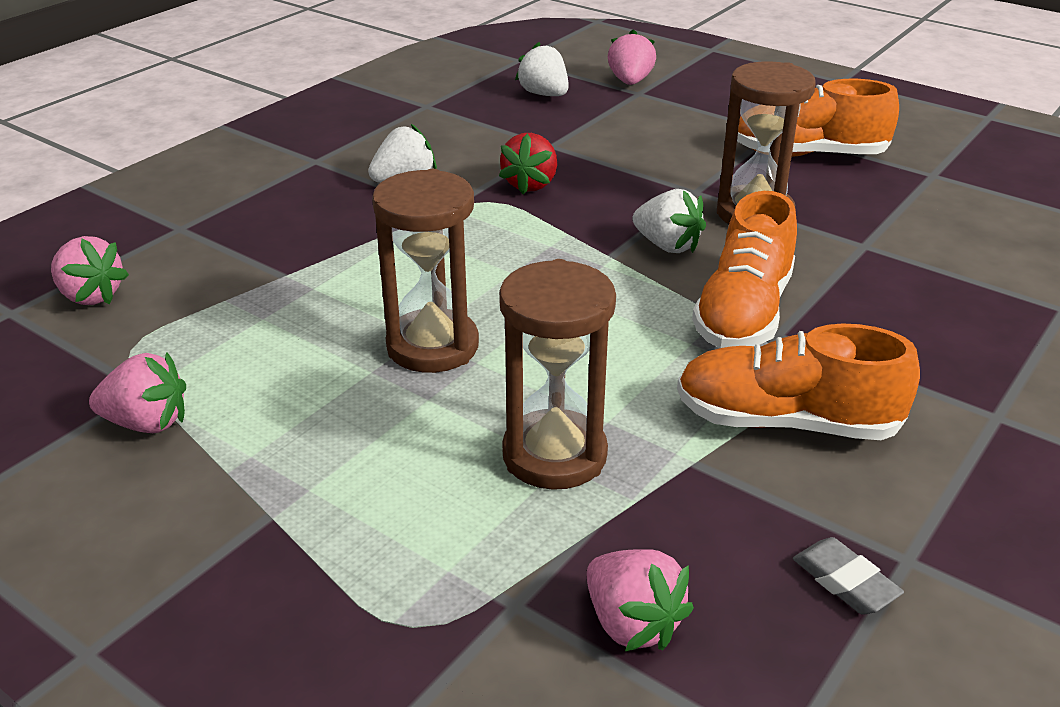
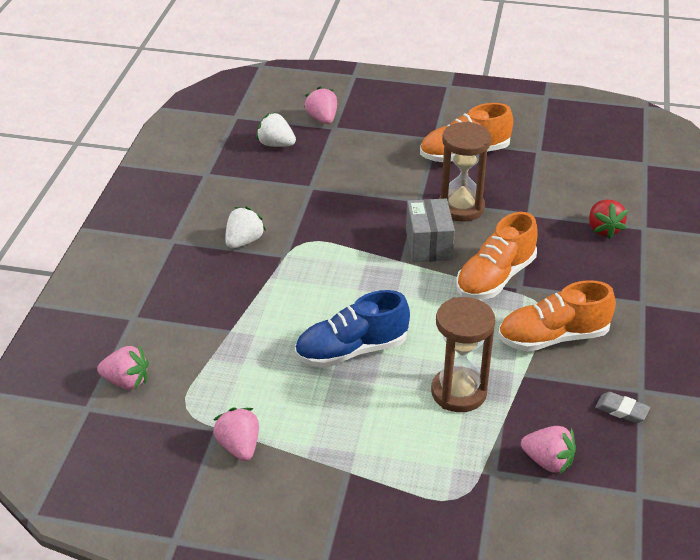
camera: 25 degrees left, 5 degrees up
pink strawberry [89,353,186,433] -> pink strawberry turned 90 degrees counterclockwise [213,407,259,461]
brown hourglass [372,169,479,373] -> blue shoe [295,290,410,368]
red strawberry [499,133,557,194] -> red strawberry moved to [589,200,628,239]
white strawberry [632,189,706,253] -> grey box [406,199,455,262]
orange shoe [692,191,797,348] -> orange shoe turned 45 degrees clockwise [456,212,537,300]

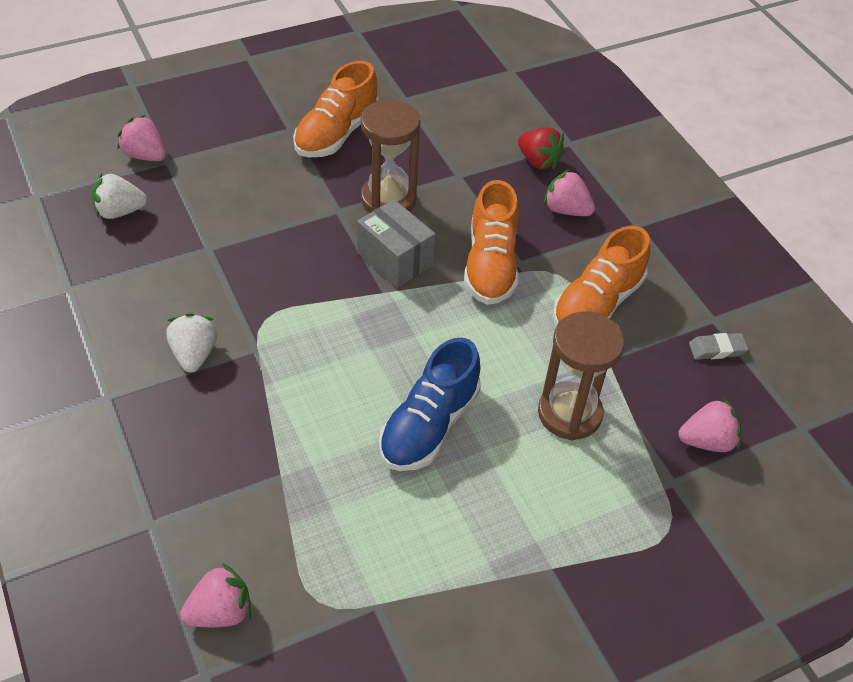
camera: 40 degrees left, 10 degrees up
pink strawberry [213,407,259,461] -> pink strawberry moved to [544,169,595,216]

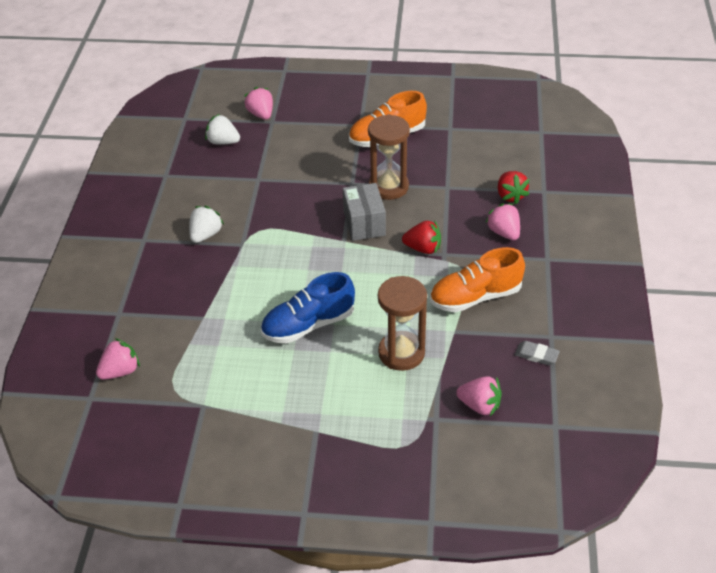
camera: 35 degrees right, 5 degrees down
pink strawberry [180,563,251,627] -> pink strawberry turned 45 degrees counterclockwise [96,338,140,380]
orange shoe [464,180,519,305] -> red strawberry [402,221,441,254]

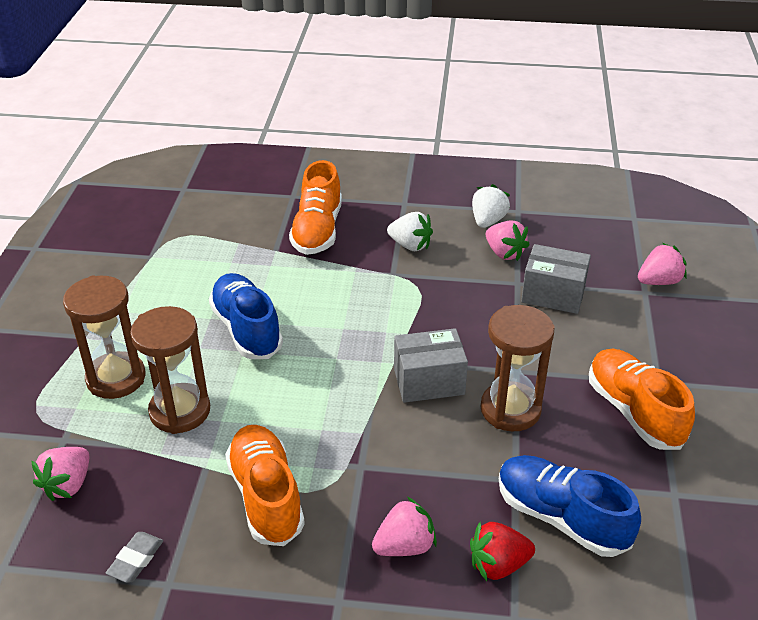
camera: 90 degrees right, 5 degrees down
pink strawberry [96,338,140,380] -> pink strawberry moved to [486,220,530,261]
white strawberry [205,114,240,145] -> white strawberry moved to [472,184,510,228]
red strawberry [402,221,441,254] -> none
none -> brown hourglass [63,275,145,399]
none -> orange shoe [289,160,342,255]
none -> blue shoe [499,455,641,557]
none -> grey box [521,244,591,314]

